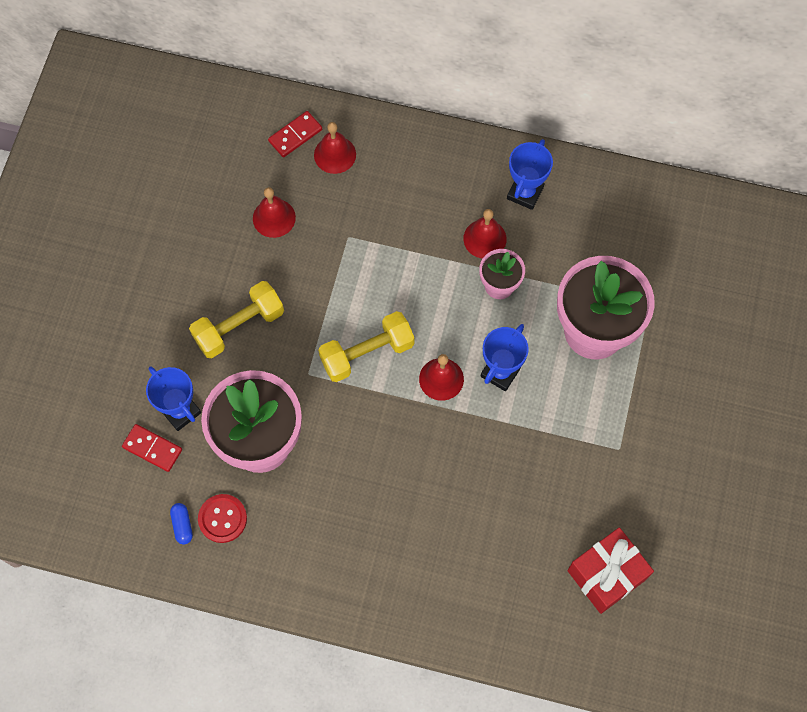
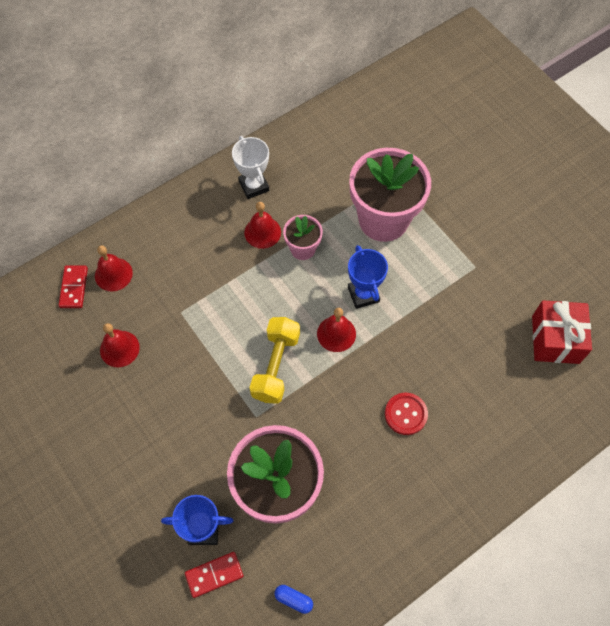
camera: 50 degrees left, 5 degrees down
yellow dumbbell [189,281,284,358] -> none
red button [198,494,247,543] -> red button moved to [385,393,428,435]
blue trophy [507,139,553,210] -> white trophy [232,136,269,199]

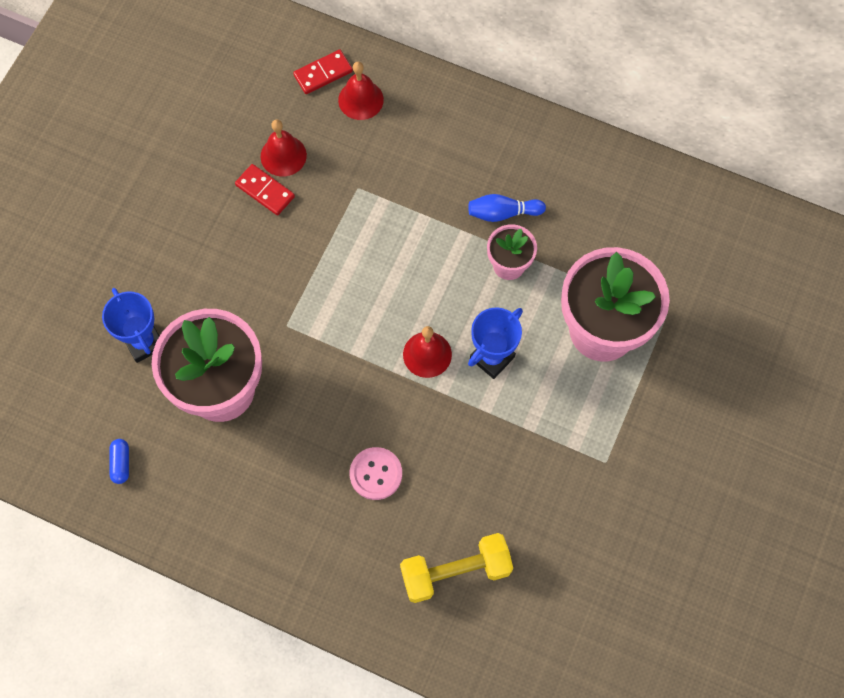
camera: 60 degrees right, 5 degrees up
red domino [185,552,244,598] -> red domino moved to [235,164,295,215]
white trophy [232,136,269,199] -> none
red bell [244,202,281,249] -> blue bowling pin [468,194,546,222]
yellow dumbbell [250,317,300,404] -> yellow dumbbell moved to [400,533,513,603]
red button [385,393,428,435] -> pink button [350,447,402,500]
red gift [532,300,592,364] -> none

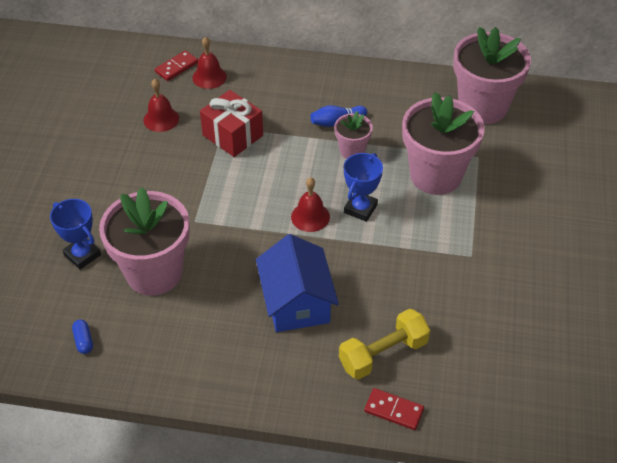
camera: 15 degrees left, 20 degrees down
red domino [235,164,295,215] -> red domino moved to [364,388,424,430]
pink button [350,447,402,500] -> blue house [256,234,339,332]
none -> red gift [200,90,263,157]
none -> pink flower pot [453,27,531,124]

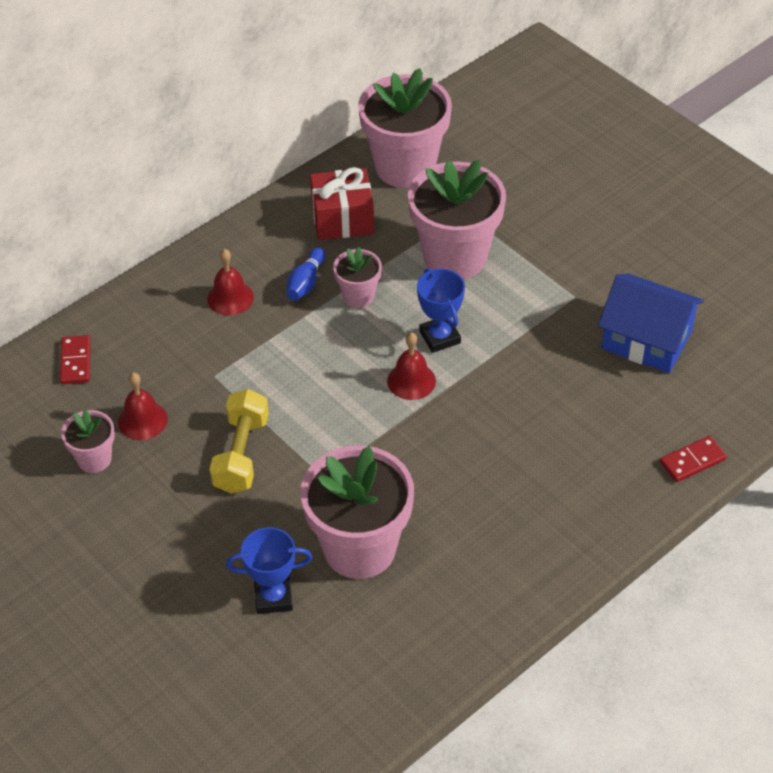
camera: 50 degrees left, 0 degrees up
blue capsule [72,319,93,354] -> none
red bell [192,36,227,89] -> red bell moved to [207,249,254,315]
red gift [200,90,263,157] -> red gift moved to [310,167,374,240]
blue house [256,234,339,332] -> blue house moved to [598,274,704,373]
yellow dumbbell [339,309,430,380] -> yellow dumbbell moved to [209,389,269,494]
none -> pink flower pot [61,409,115,473]

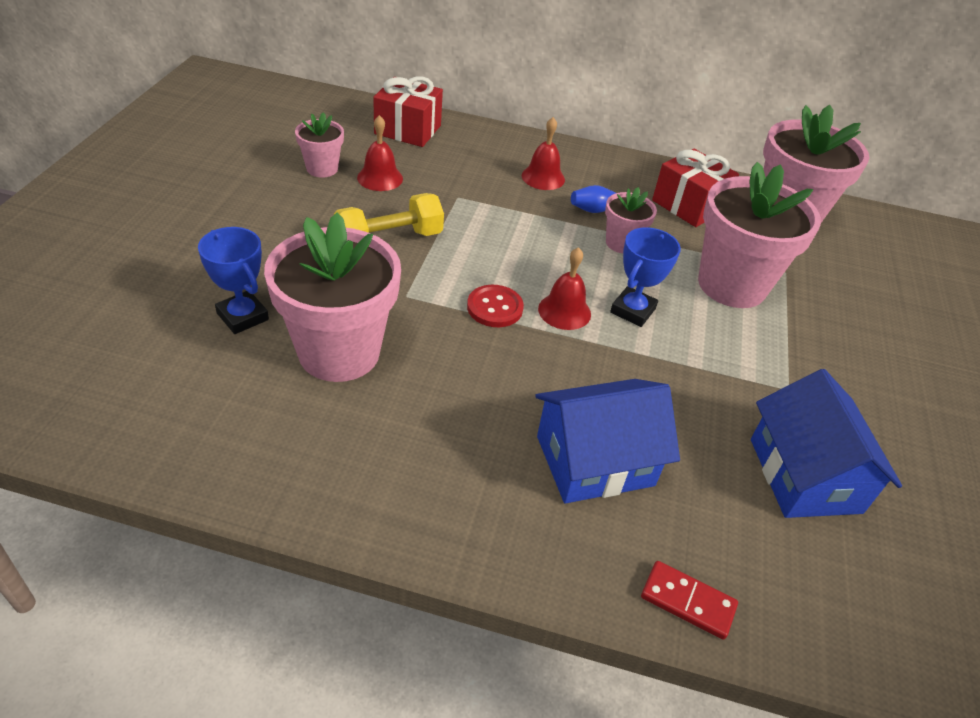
camera: 50 degrees right, 5 degrees down
red domino [60,335,91,384] -> red gift [373,76,443,147]
none -> red button [467,285,524,327]
none -> blue house [535,379,680,503]

